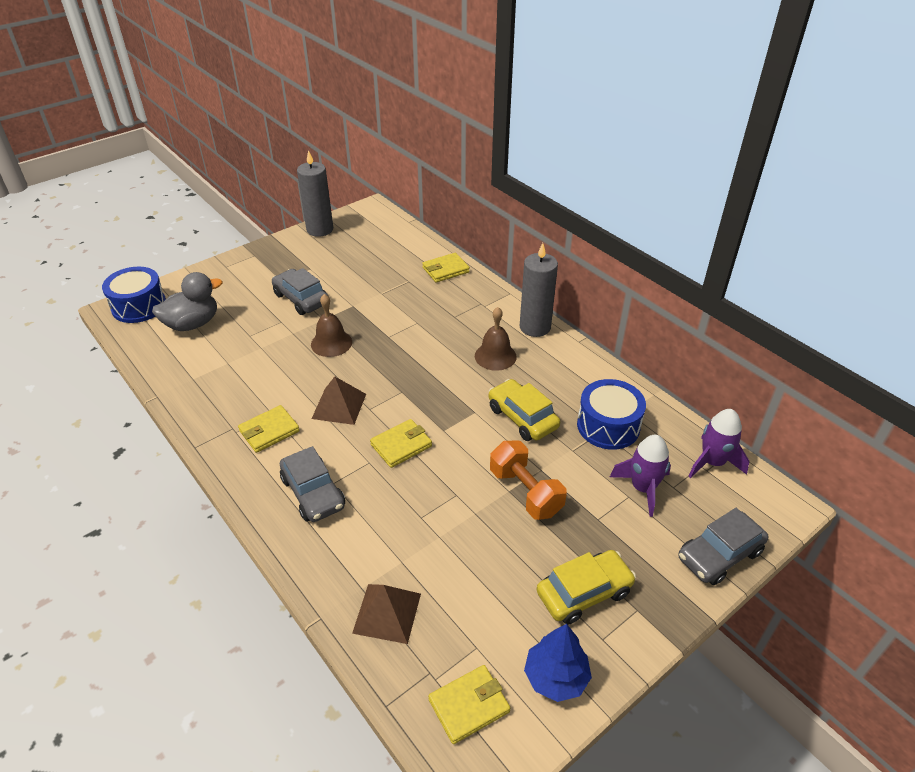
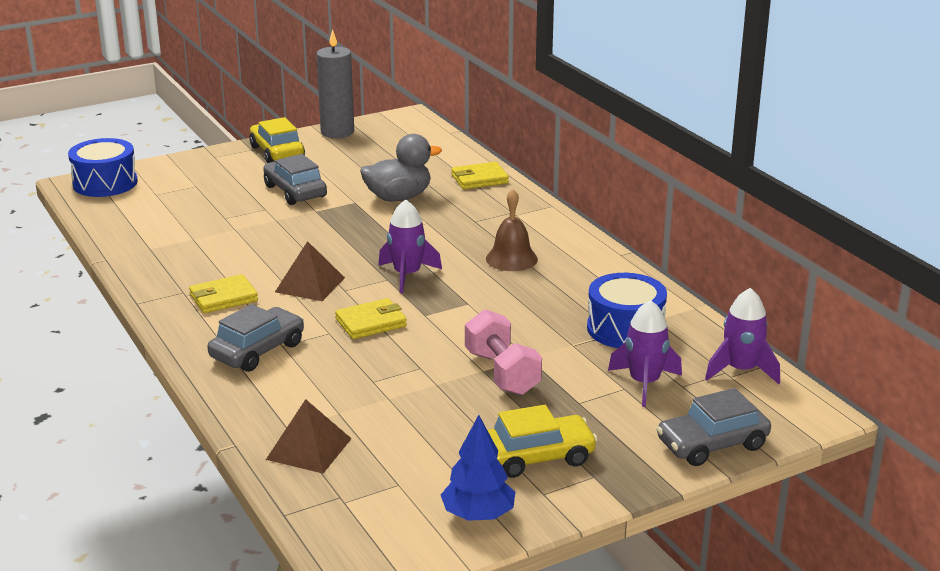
camera: 10 degrees right, 15 degrees down
grey duck [152,272,222,331] -> grey duck moved to [360,134,442,201]
grey car [280,446,345,522] -> grey car turned 120 degrees counterclockwise [208,304,304,372]
brown bell [311,294,352,357] -> none
yellow wallet [428,665,510,744] -> none
yellow car [489,379,560,441] -> yellow car moved to [249,117,305,163]
orange dumbbell [490,441,567,520] -> pink dumbbell [465,309,542,395]
grey candle [520,243,558,337] -> none
none -> purple rocket [378,199,442,293]

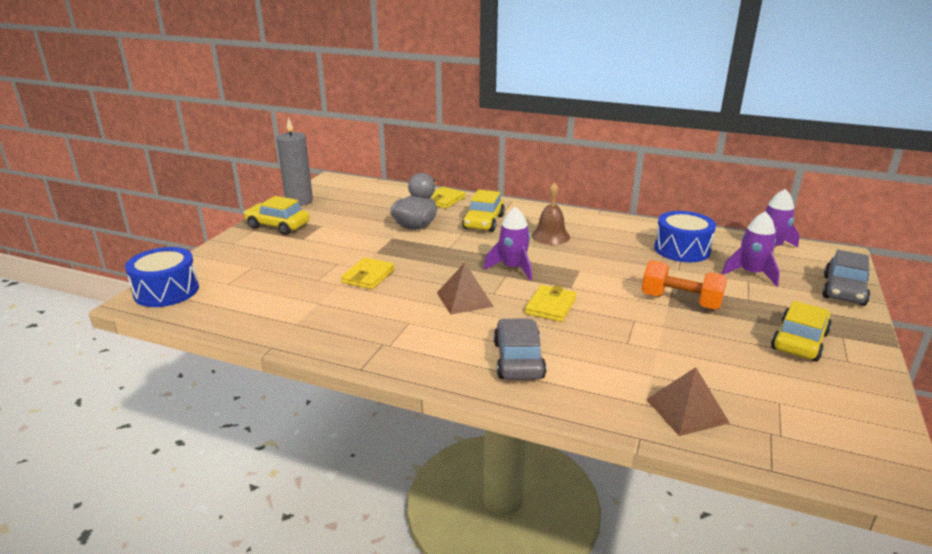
camera: 40 degrees left, 0 degrees up
yellow wallet [189,274,258,313] -> yellow wallet moved to [341,257,394,289]
grey car [263,154,327,205] -> none
blue tree [441,415,515,521] -> none
pink dumbbell [465,309,542,395] -> orange dumbbell [642,260,727,310]
none -> yellow car [462,190,505,232]

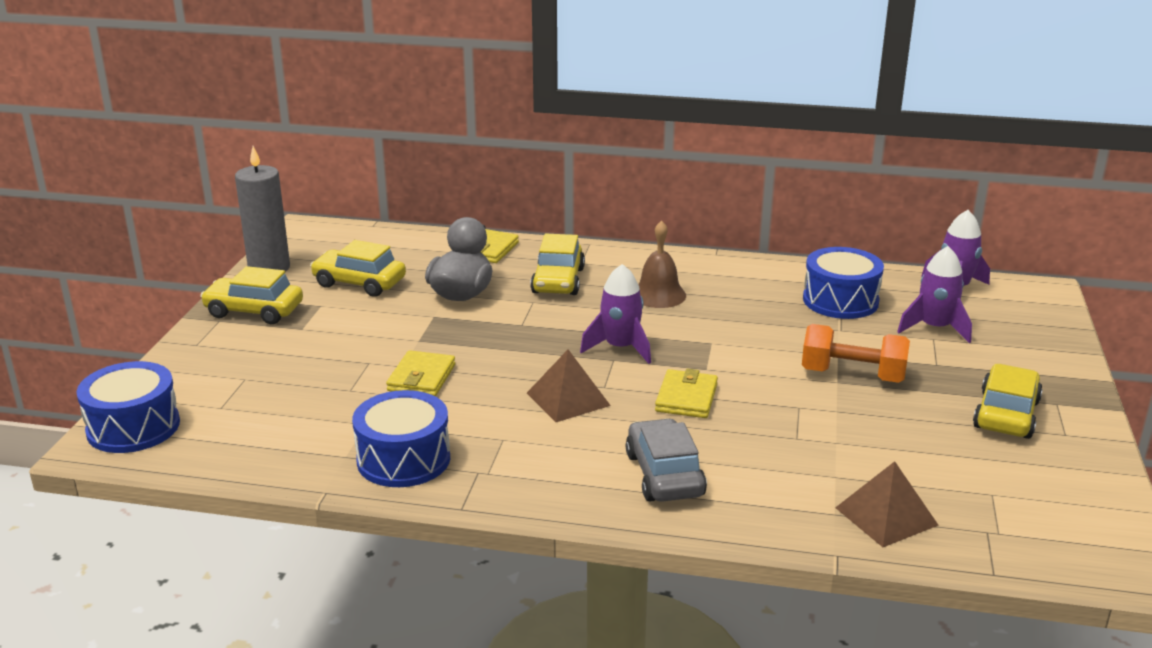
camera: 10 degrees left, 0 degrees up
grey car [822,250,870,306] -> none
none -> yellow car [310,240,406,297]
none -> blue drum [352,390,450,487]

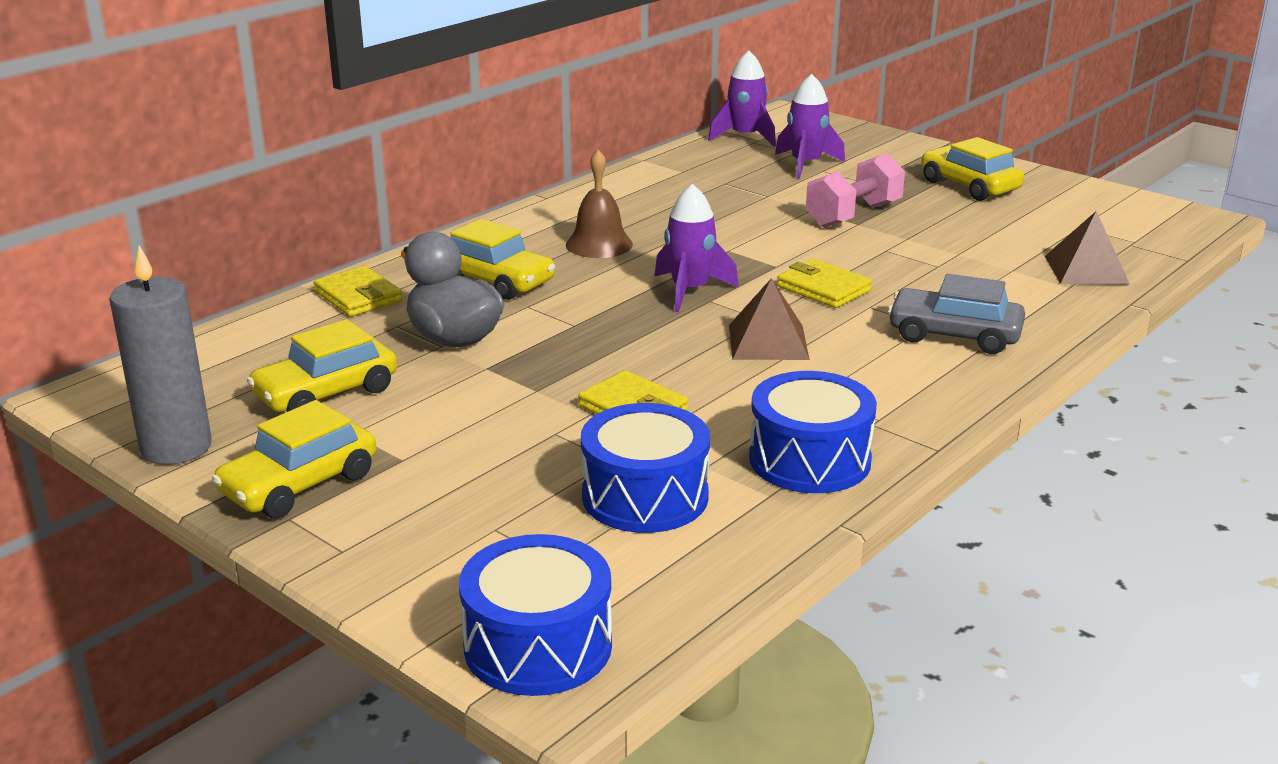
camera: 60 degrees left, 0 degrees up
orange dumbbell [802,324,910,383] -> pink dumbbell [806,153,905,228]
blue drum [803,247,884,319] -> blue drum moved to [581,403,710,533]

